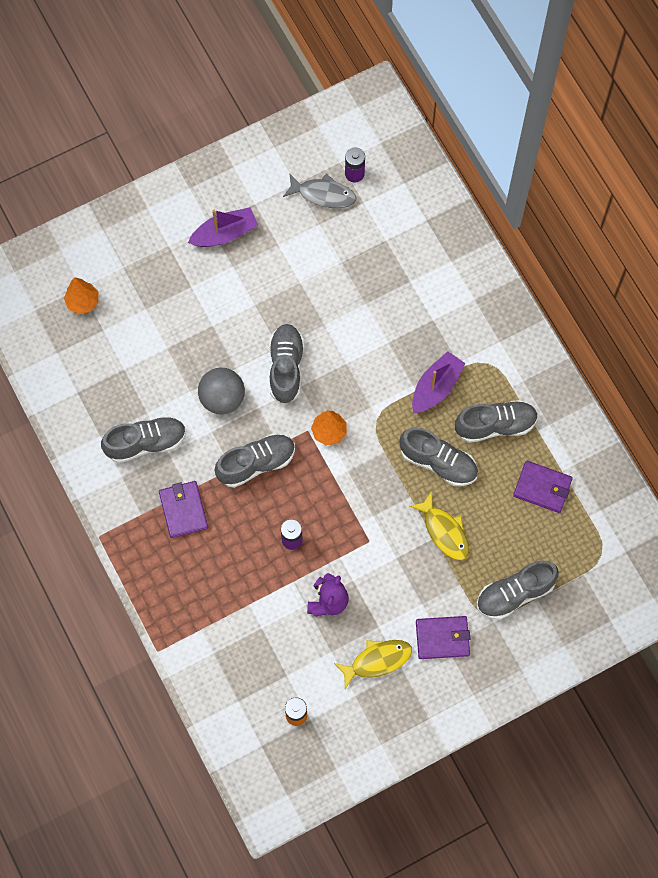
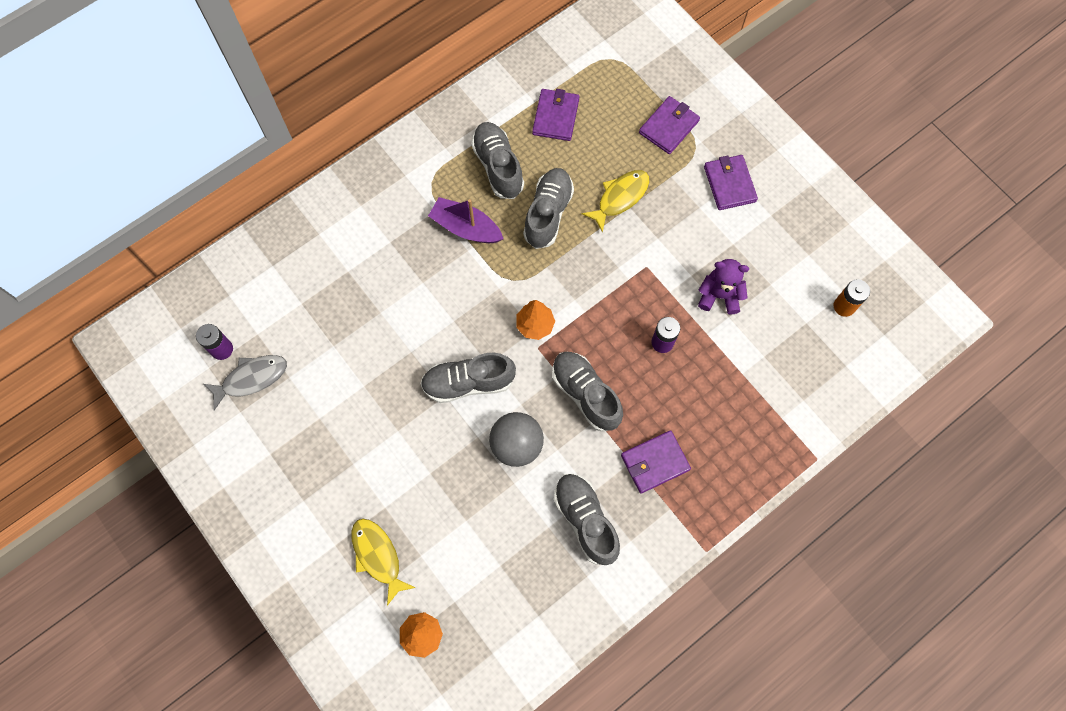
camera: 100 degrees left, 0 degrees up
purple boat [188,207,258,247] -> none
grey fish [283,173,356,208] -> grey fish turned 60 degrees clockwise [203,355,287,410]
yellow fish [334,640,412,689] -> yellow fish moved to [351,519,416,606]
grey shoe [477,561,559,620] -> purple wallet [639,96,700,154]

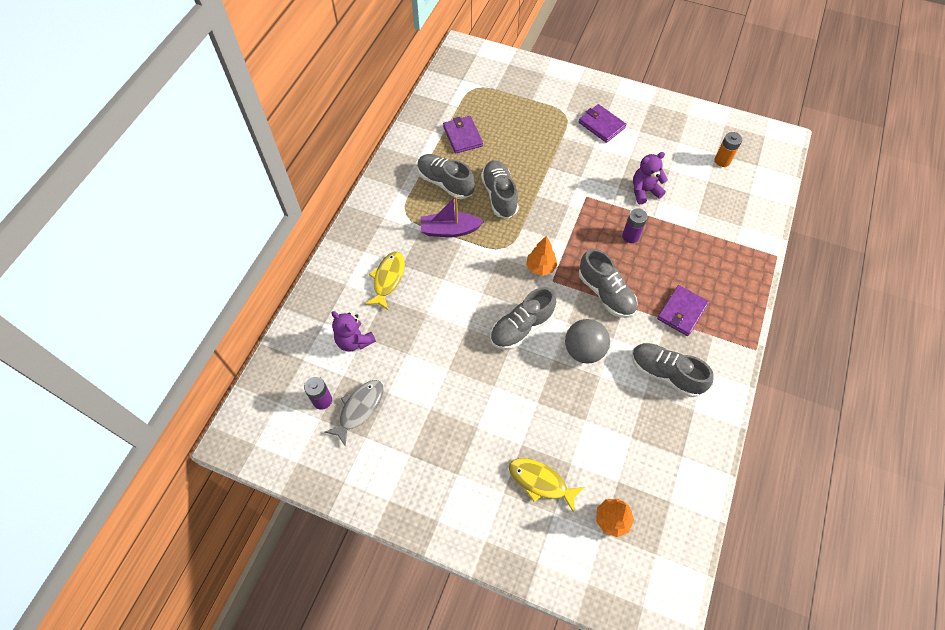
camera: 30 degrees left, 10 degrees down
grey shoe [552,352,623,432] -> grey shoe turned 150 degrees counterclockwise [579,249,638,318]
yellow fish [582,170,649,233] -> yellow fish moved to [365,252,405,310]
purple wallet [639,96,700,154] -> none
none -> purple teddy bear [331,311,376,352]

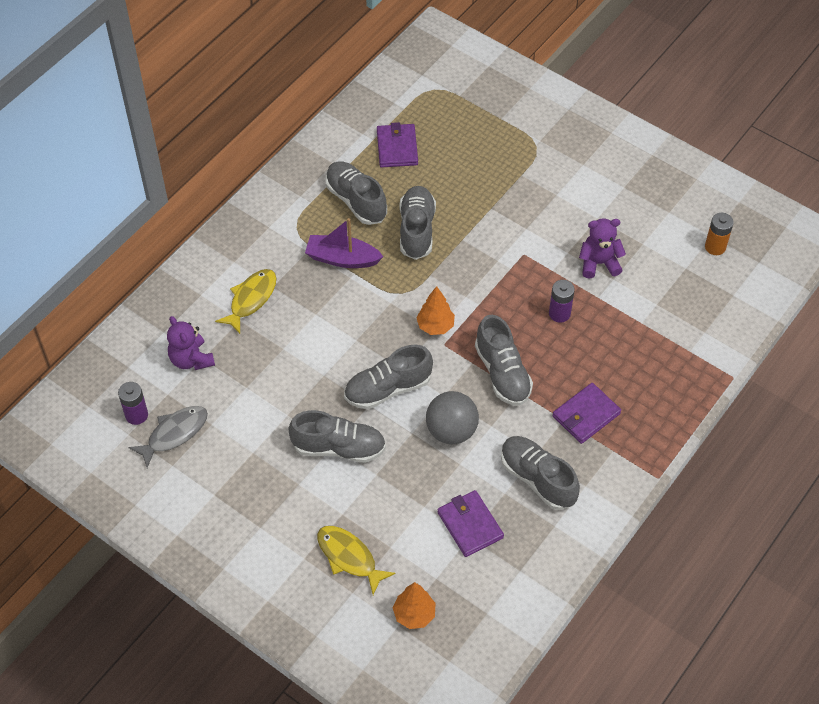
camera: 15 degrees right, 5 degrees down
purple wallet [579,104,626,143] -> purple wallet moved to [438,490,504,557]
none -> grey shoe [288,410,386,463]

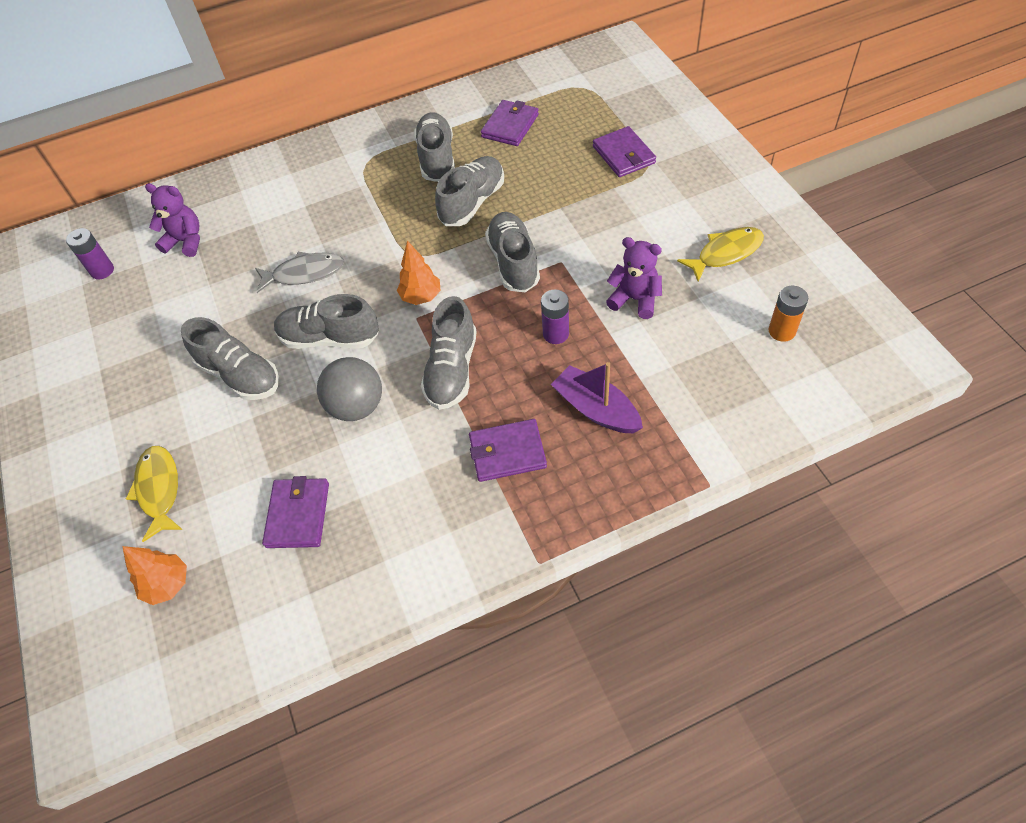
camera: 35 degrees right, 0 degrees up
grey fish [128,406,208,468] -> grey fish moved to [255,252,344,293]
purple teddy bear [167,316,215,370] -> purple teddy bear turned 105 degrees clockwise [145,183,200,257]
yellow fish [215,269,277,334] -> yellow fish moved to [677,227,764,282]
purple boat [305,218,383,268] -> purple boat moved to [551,362,643,433]
grey shoe [501,436,580,510] -> grey shoe moved to [485,212,540,292]
none -> purple wallet [593,126,656,177]

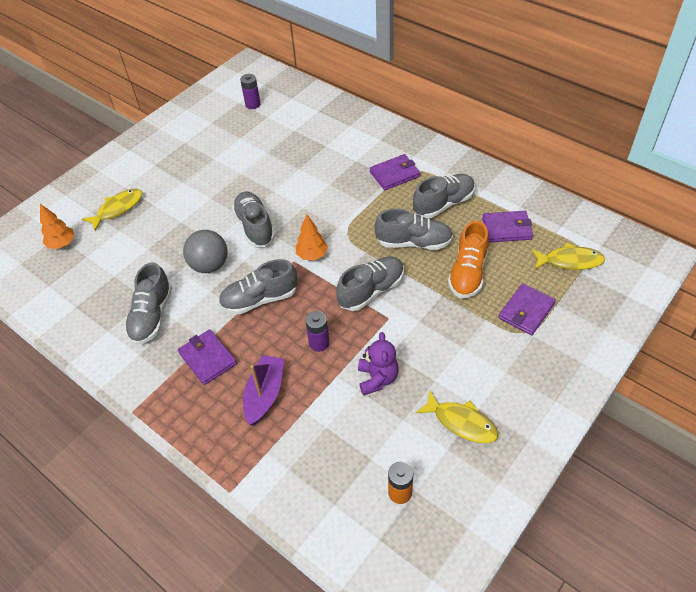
camera: 60 degrees right, 5 degrees down
purple teddy bear [145,183,200,257] -> none
grey shoe [181,317,279,400] -> grey shoe moved to [124,262,172,345]
grey fish [255,252,344,293] -> none
purple wallet [262,476,329,548] -> purple wallet moved to [370,154,420,190]
none -> orange shoe [448,221,489,298]
none -> yellow fish [531,243,605,270]

